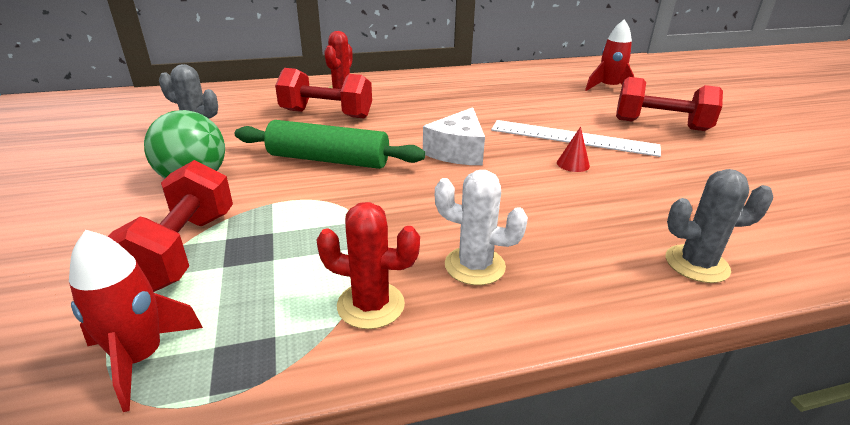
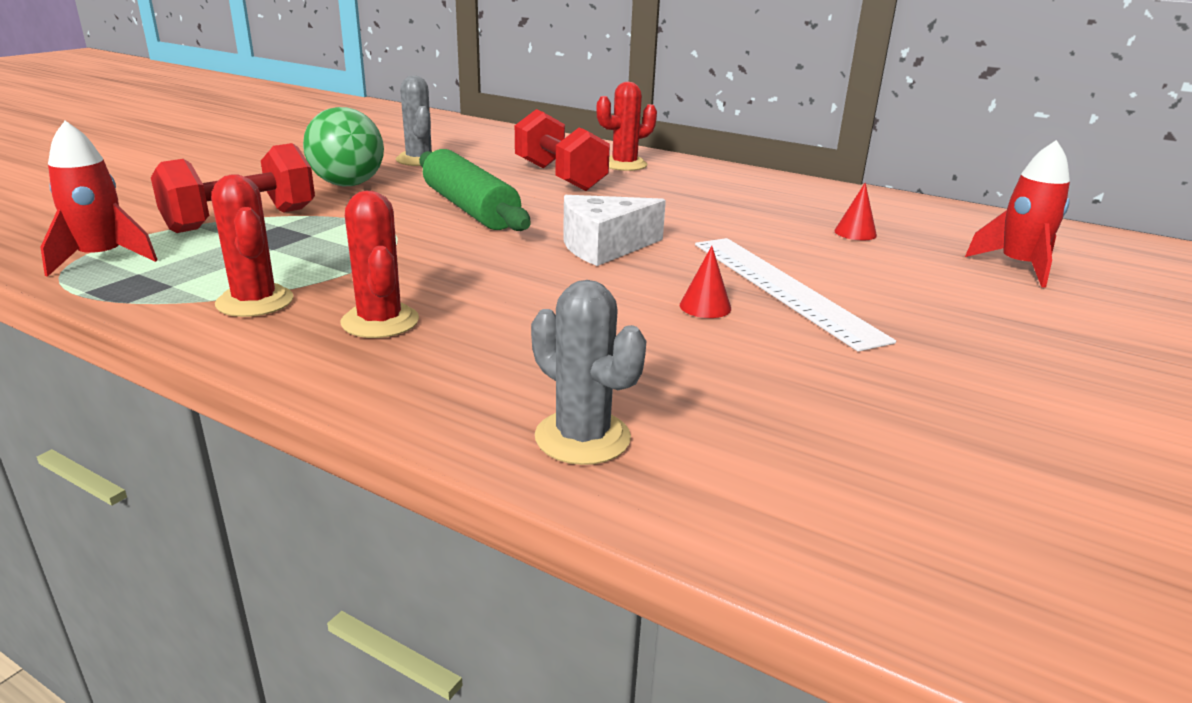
camera: 45 degrees right, 5 degrees down
white cactus [435,170,528,285] -> red cactus [341,191,419,338]
red dumbbell [616,77,723,131] -> none
none -> red cone [834,183,877,240]

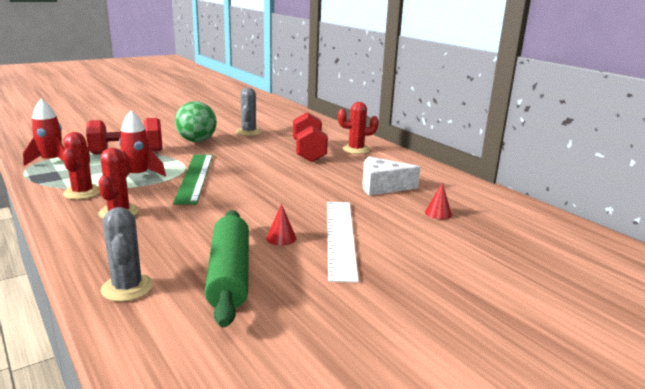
camera: 25 degrees right, 5 degrees down
green rolling pin [419,149,531,231] -> green rolling pin moved to [205,210,249,327]
white cheese [563,195,666,266] -> white cheese moved to [363,156,420,196]
red rocket [965,140,1070,287] -> red rocket moved to [119,111,166,177]
none -> green ruler [173,154,213,205]

